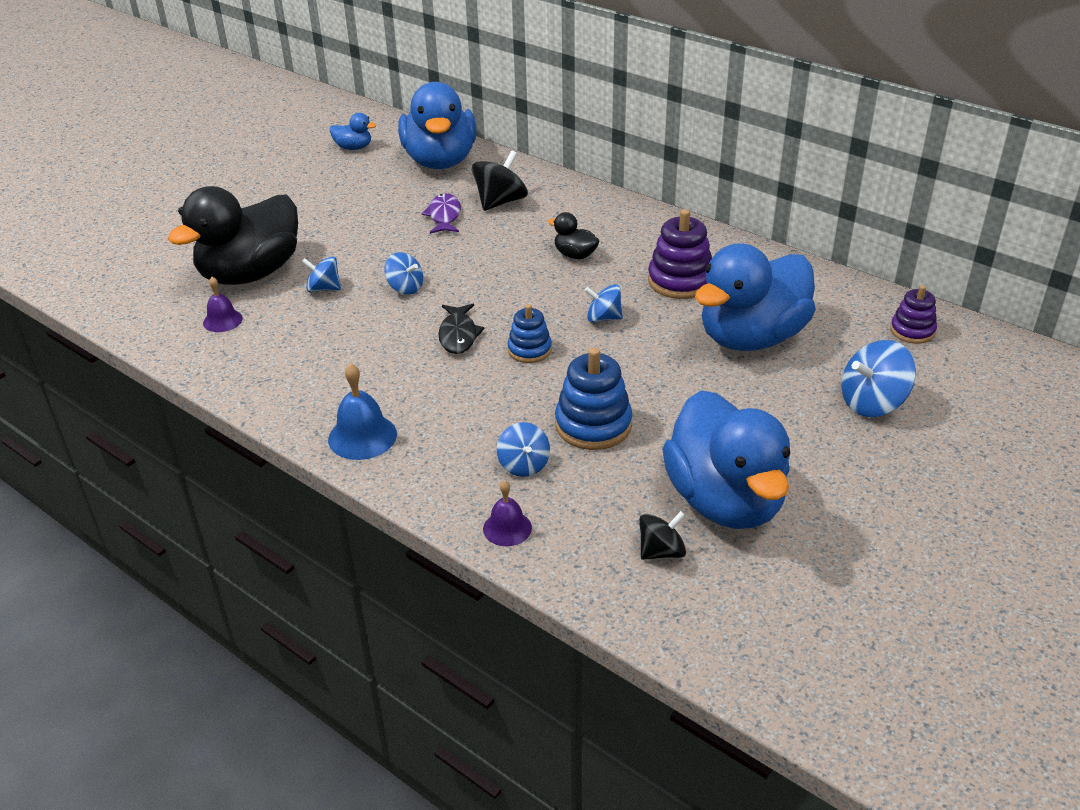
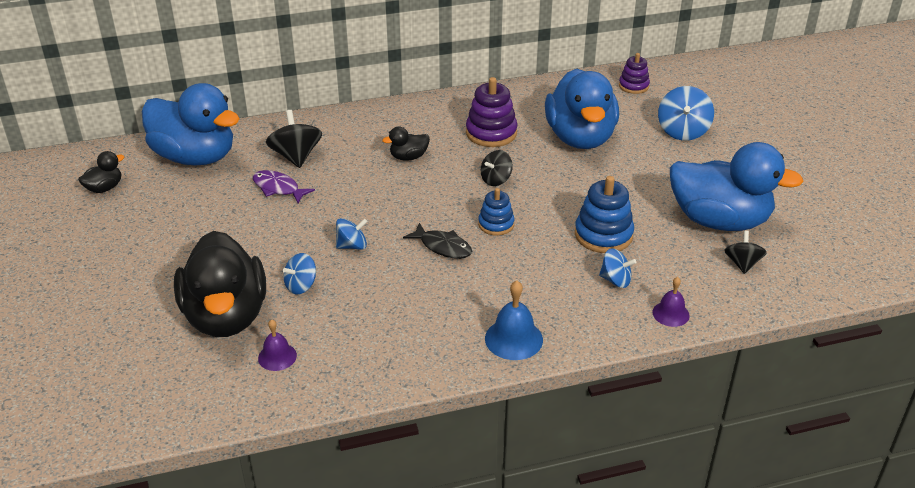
camera: 55 degrees left, 0 degrees up
blue duck [330,113,377,150] -> black duck [78,151,124,193]
blue spinning top [585,284,623,323] -> black spinning top [481,150,513,186]

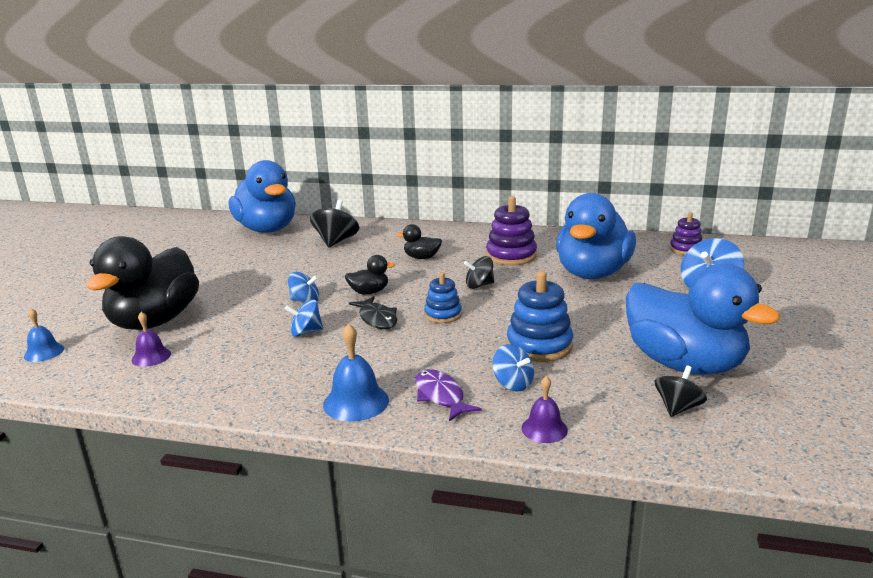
camera: 30 degrees right, 15 degrees down
black duck [78,151,124,193] -> black duck moved to [345,255,395,295]
purple fish [253,170,315,203] -> purple fish moved to [415,369,481,421]
blue spinning top [283,253,316,294] -> blue spinning top moved to [285,299,323,337]
none -> blue bell [24,308,64,362]

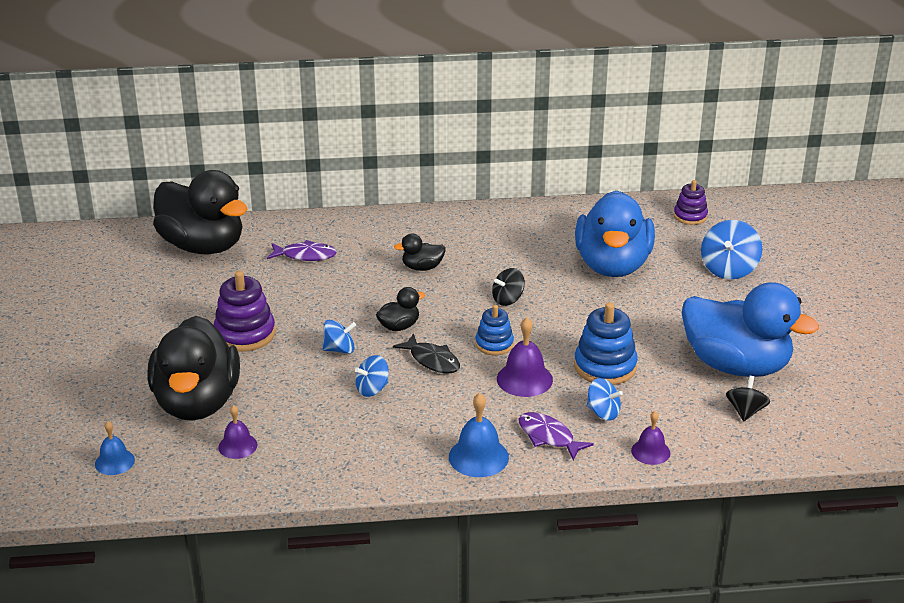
camera: 20 degrees left, 10 degrees up
blue duck [229,160,296,233] -> black duck [153,170,247,254]
black spinning top [310,200,359,248] -> purple fish [267,240,337,261]
purple stacking toy [486,196,537,265] -> purple stacking toy moved to [214,271,276,352]
none -> purple bell [497,317,553,397]

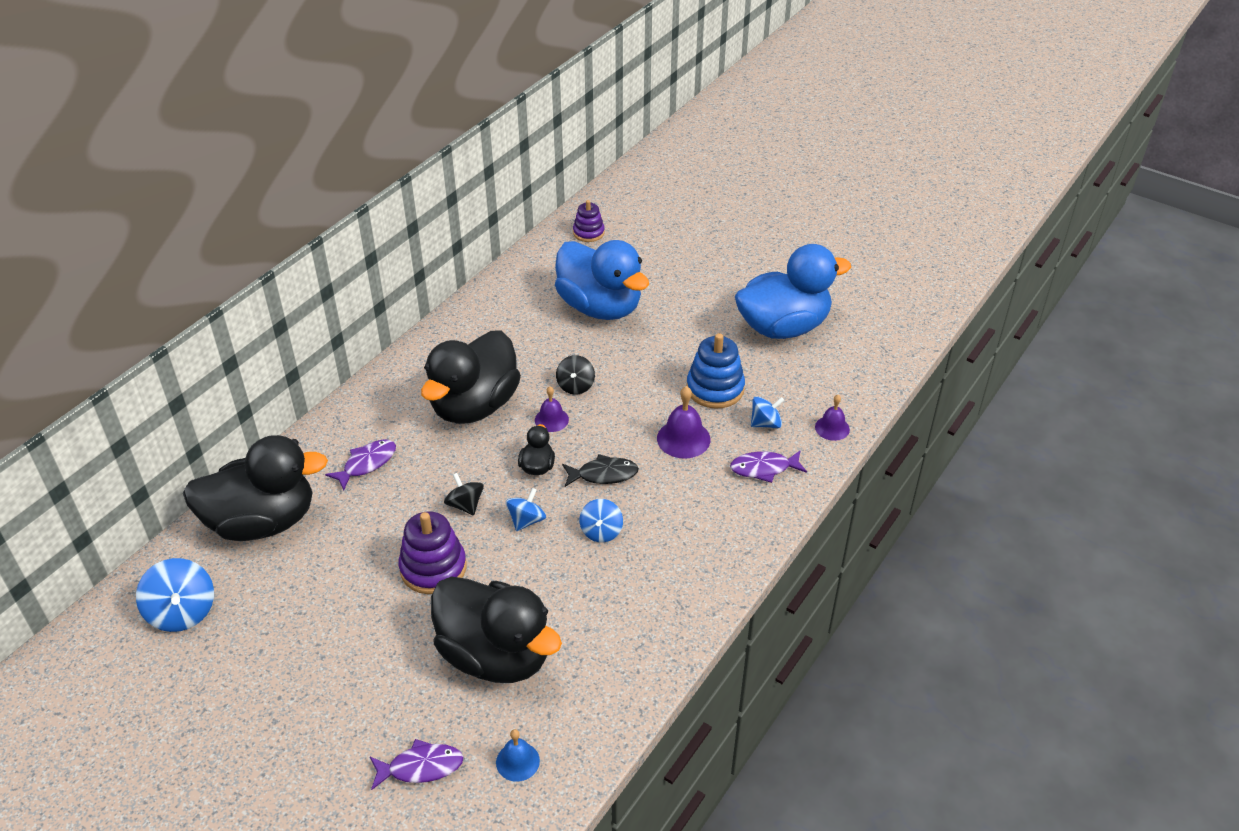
camera: 50 degrees left, 10 degrees up
purple bell [218,405,258,459] -> purple bell moved to [535,386,569,432]
black duck [394,234,446,271] -> black duck [421,330,521,424], size x2.39
blue bell [449,393,509,477] -> none
blue stacking toy [475,305,514,355] -> none
blue spinning top [701,220,762,280] -> blue spinning top moved to [136,558,214,632]
black spinning top [726,376,770,421] -> black spinning top moved to [444,473,484,515]
none -> purple fish [370,739,463,790]

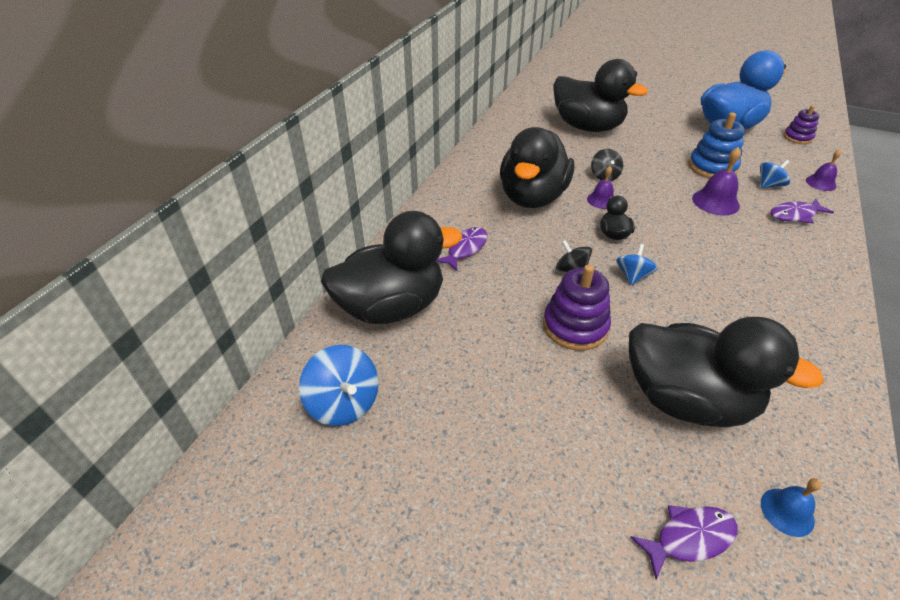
camera: 10 degrees left, 0 degrees up
blue duck [555,240,649,320] -> black duck [553,59,648,132]
black fish [562,454,639,487] -> none
purple stacking toy [573,200,605,242] -> purple stacking toy moved to [783,106,819,144]
blue spinning top [580,499,623,542] -> none

